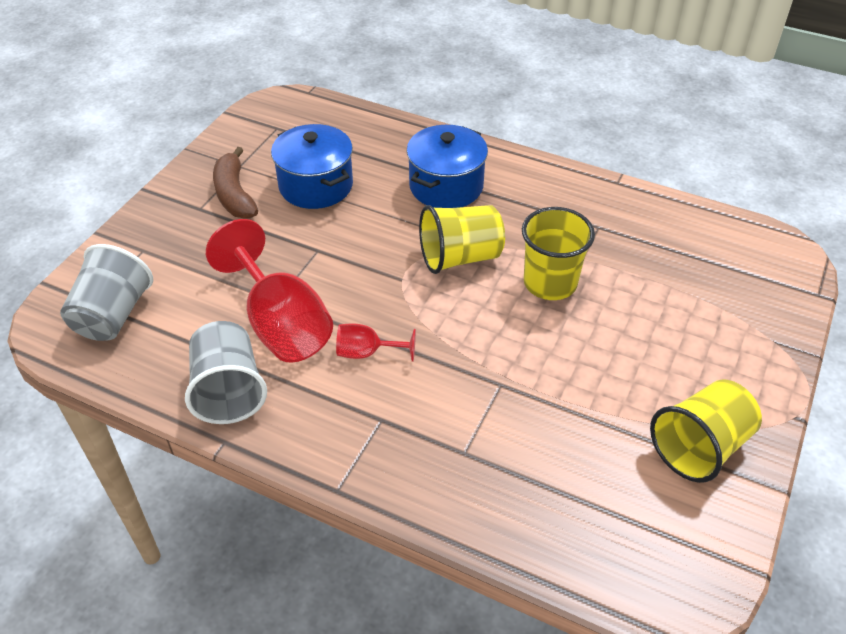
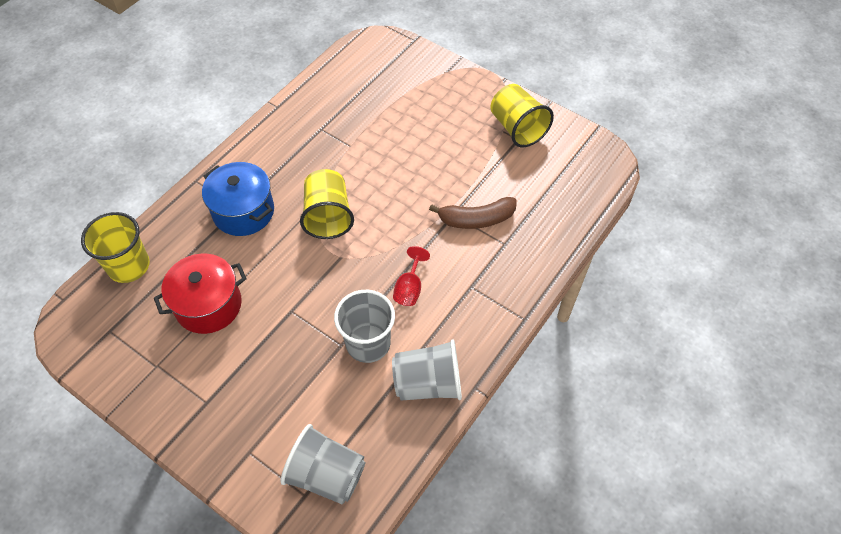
camera: 80 degrees left, 10 degrees up
red goblet [206,219,333,363] -> grey cup [334,290,395,363]
brown banana [213,147,258,219] -> brown banana moved to [429,197,517,229]
blue pot [271,124,353,209] -> red pot [154,254,247,334]
yellow cup [522,207,595,300] -> yellow cup moved to [81,212,150,283]

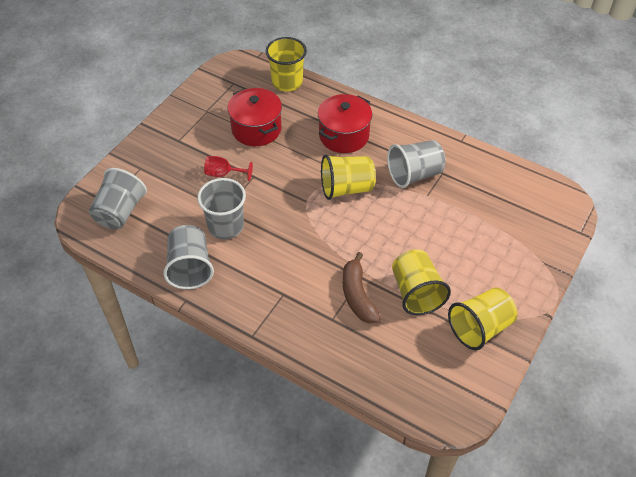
camera: 85 degrees right, 5 degrees down
blue pot [202,162,274,236] -> red pot [318,94,372,153]
red goblet [393,246,430,306] -> red goblet moved to [204,156,253,181]
none -> grey cup [387,140,446,188]
none -> yellow cup [392,249,451,315]

